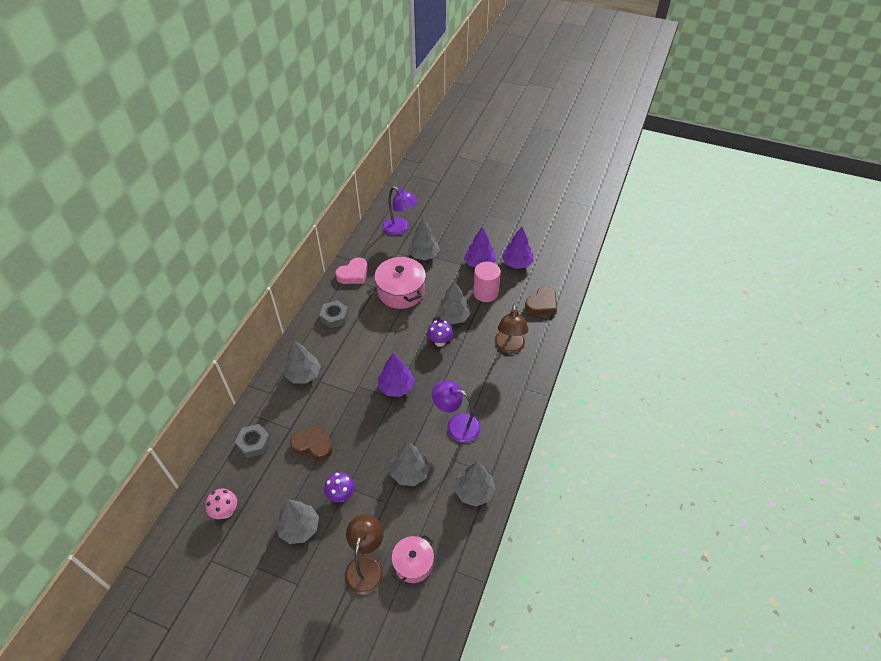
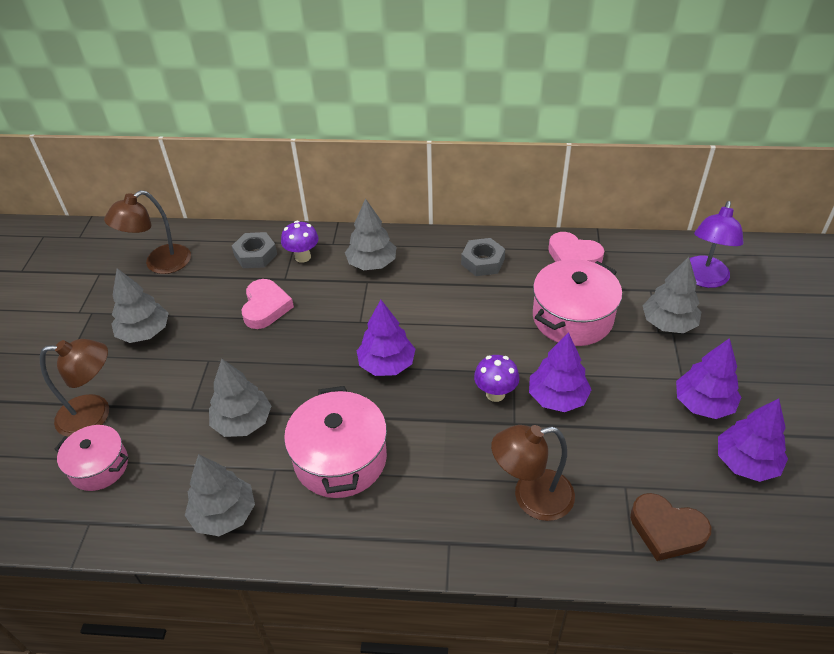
camera: 75 degrees right, 5 degrees down
pink mushroom [205,489,237,519] -> brown lamp [104,190,191,274]
brown heart [290,424,333,461] -> pink heart [242,279,294,329]
purple mushroom [324,472,355,502] -> purple mushroom moved to [281,221,319,263]
purple lamp [432,381,481,443] -> pink pot [284,386,387,498]
grey tree [436,281,471,324] -> purple tree [529,332,592,412]
pink cylinder [473,262,501,302] -> none

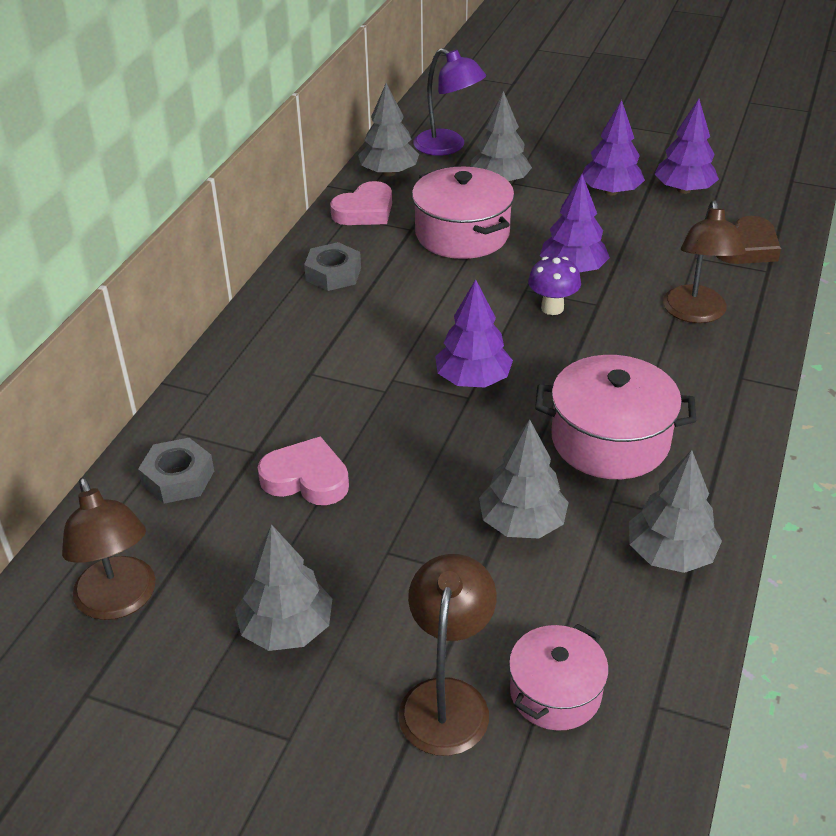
camera: 75 degrees left, 5 degrees down
purple mushroom [281,221,319,263] -> none
grey tree [345,198,396,270] -> grey tree moved to [358,83,419,176]

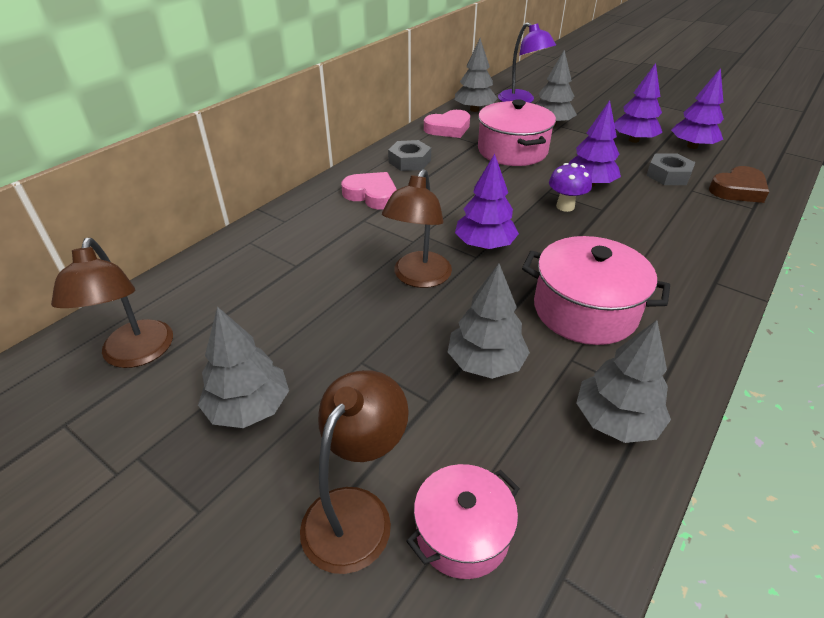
camera: 15 degrees right, 0 degrees up
grey nut [138,438,214,504] -> grey nut moved to [646,153,696,185]
pink heart [258,436,349,505] -> pink heart moved to [341,172,396,210]
brown lamp [663,200,746,323] -> brown lamp moved to [382,169,452,288]

